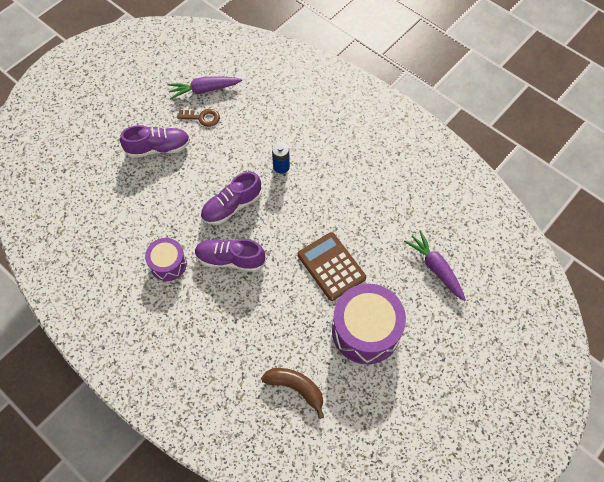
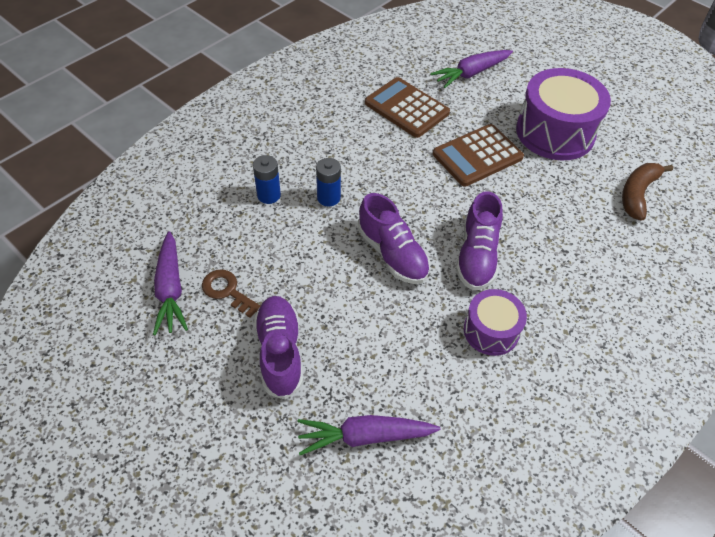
camera: 90 degrees left, 10 degrees down
brown key [177,109,220,127] -> brown key turned 60 degrees counterclockwise [202,269,260,318]
none -> blue battery [253,155,281,204]
none -> purple carrot [297,415,441,455]
none -> brown calculator [365,77,450,138]

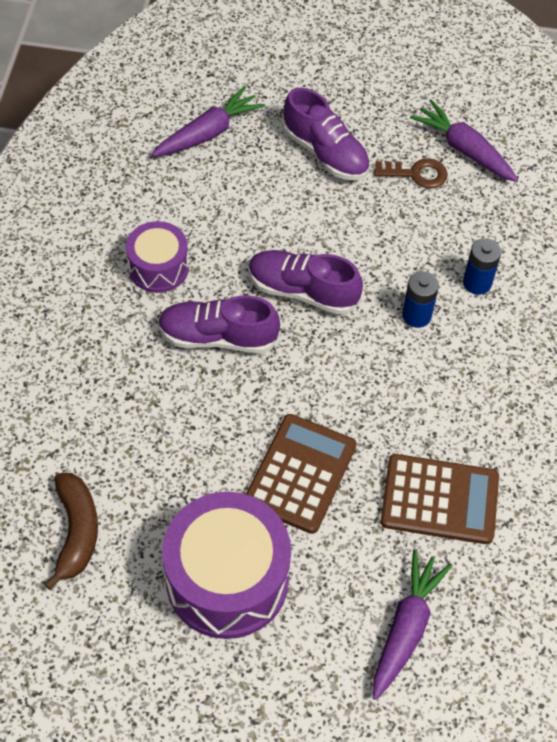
camera: 145 degrees right, 5 degrees up
purple shoe [456,191,503,290] -> purple shoe turned 60 degrees counterclockwise [158,295,280,353]

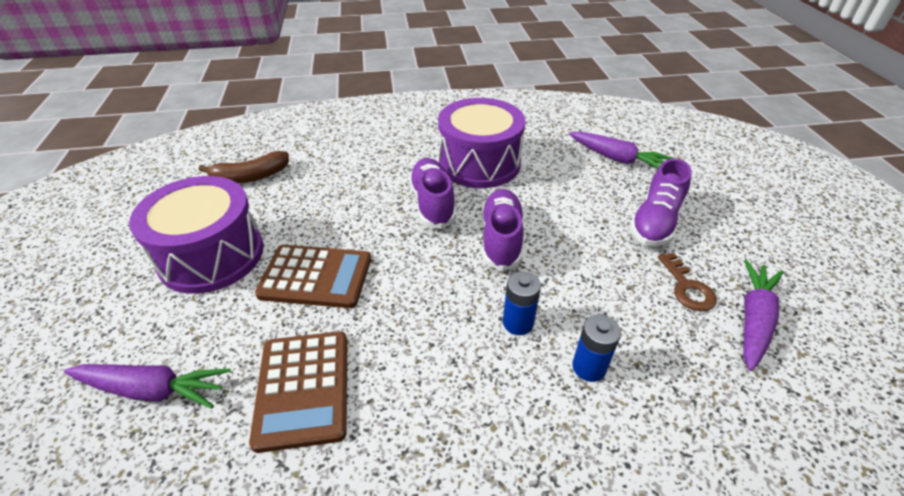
camera: 75 degrees right, 15 degrees down
purple drum [126,221,189,293] -> purple drum [438,98,526,188], size x1.77

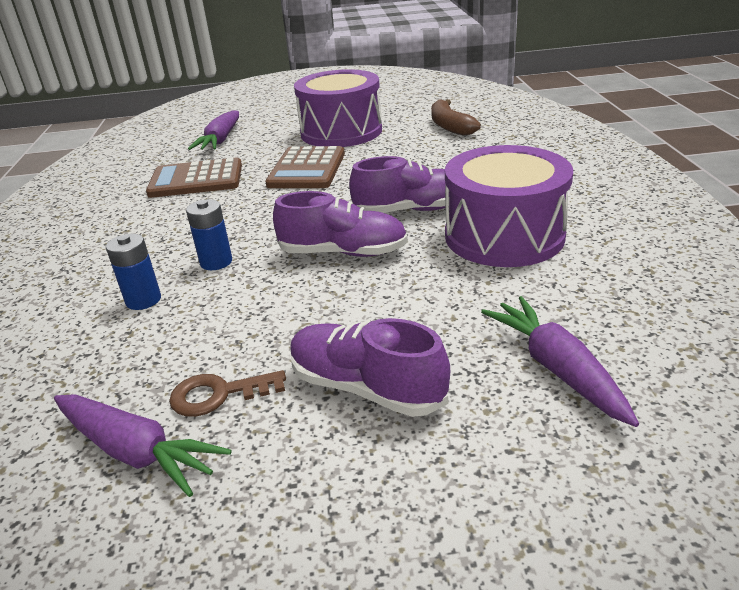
camera: 95 degrees right, 10 degrees down
purple carrot [569,132,674,169] -> purple carrot turned 120 degrees clockwise [481,296,639,427]

